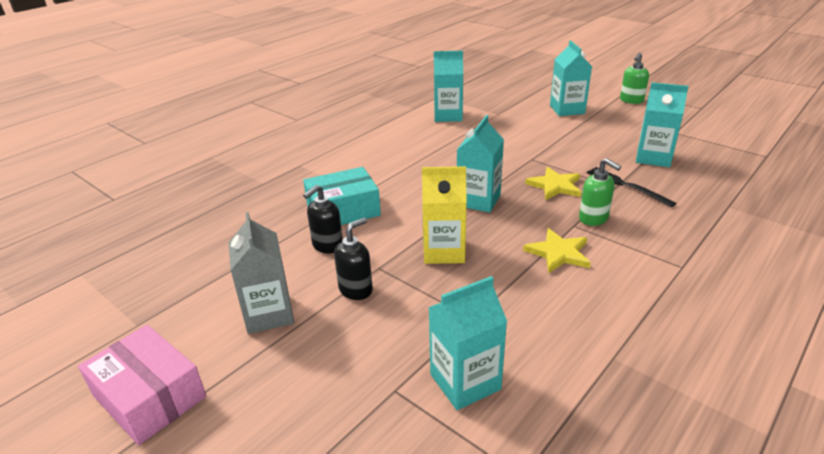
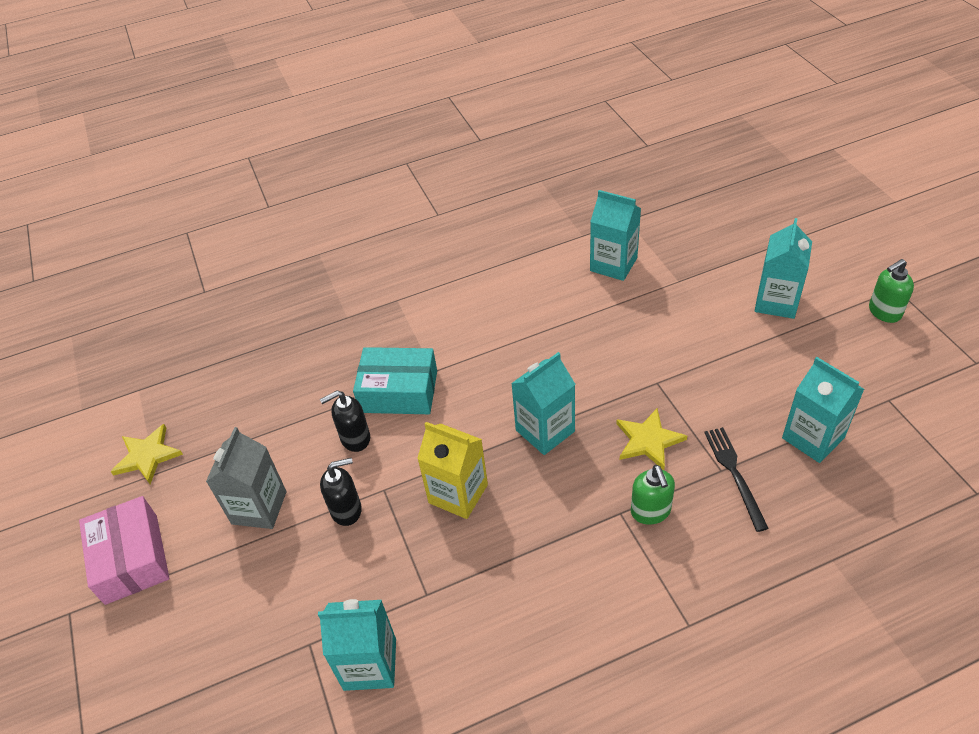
camera: 30 degrees right, 15 degrees up
yellow star [523,228,591,273] -> yellow star moved to [110,424,183,484]

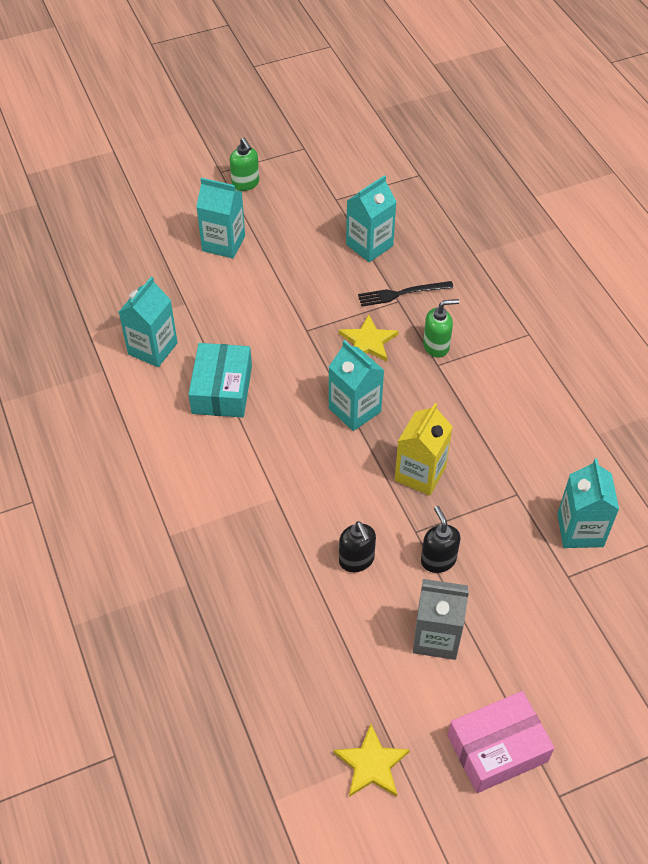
camera: 95 degrees left, 5 degrees up
turquoise box [353,347,437,414] -> turquoise box moved to [188,343,252,418]

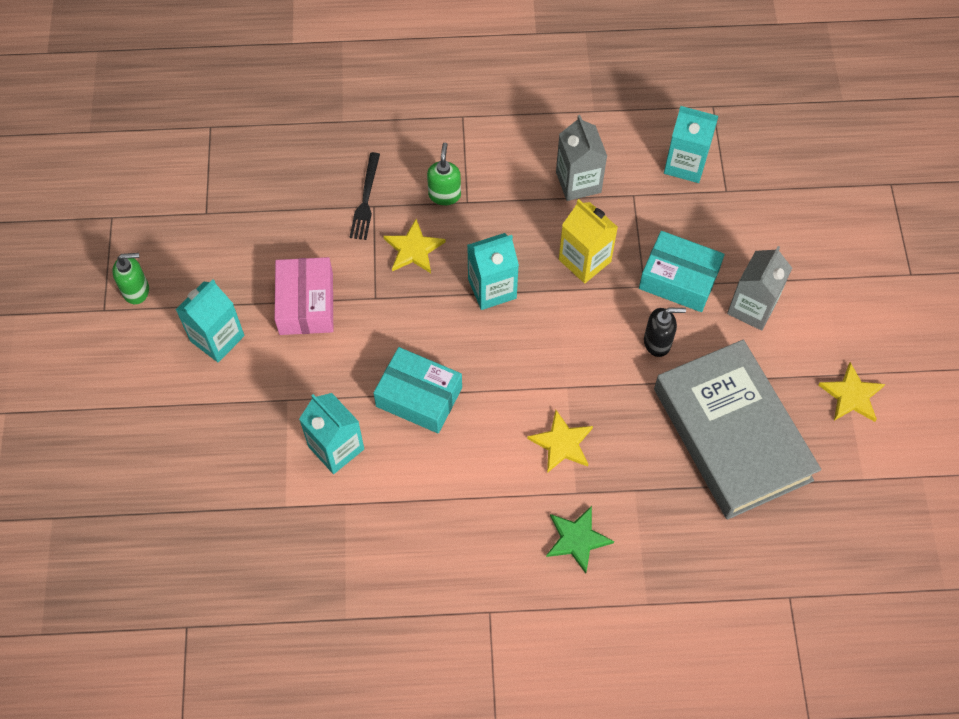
camera: 70 degrees left, 10 degrees up
turquoise carton [346,175,396,262] -> none
black soap dispenser [421,506,460,573] -> turquoise box [639,231,725,312]
pink box [447,691,555,793] -> pink box moved to [274,257,333,335]
none -> yellow star [527,410,593,473]
none -> green star [546,506,614,574]
none -> grey carton [556,115,607,201]
none -> grey book [654,340,821,520]

